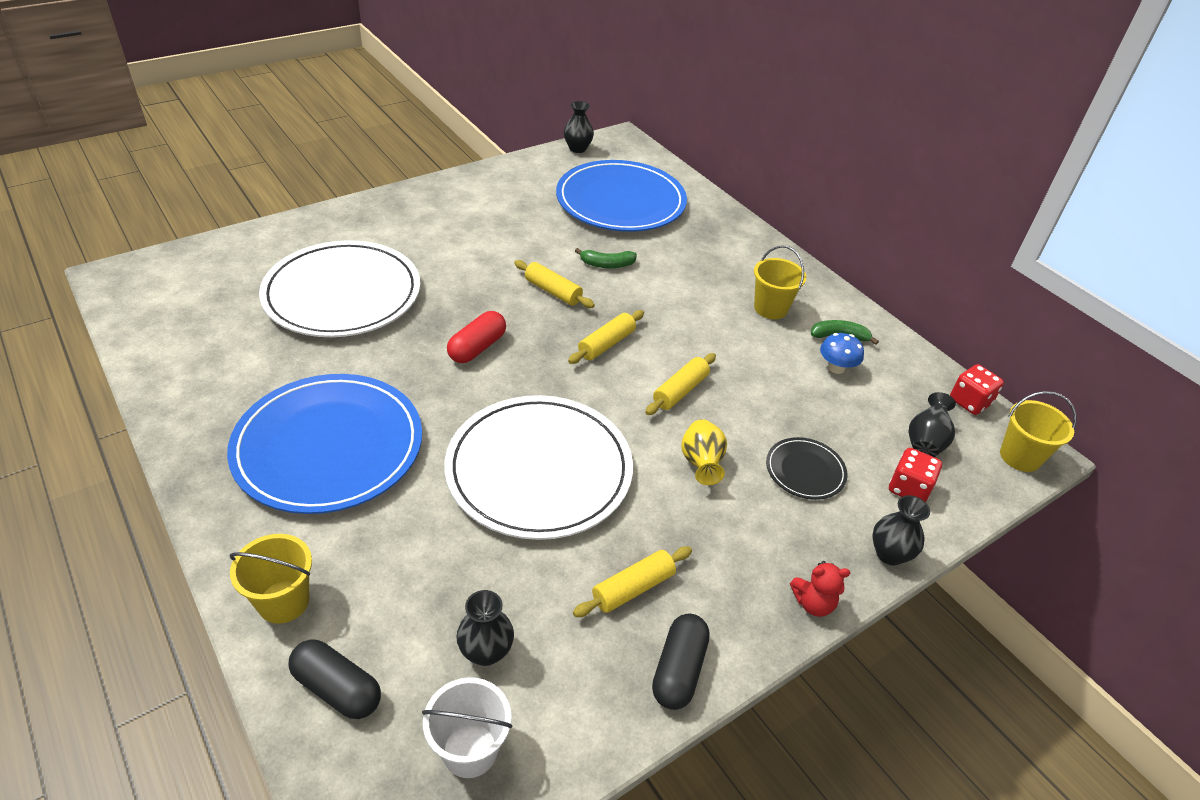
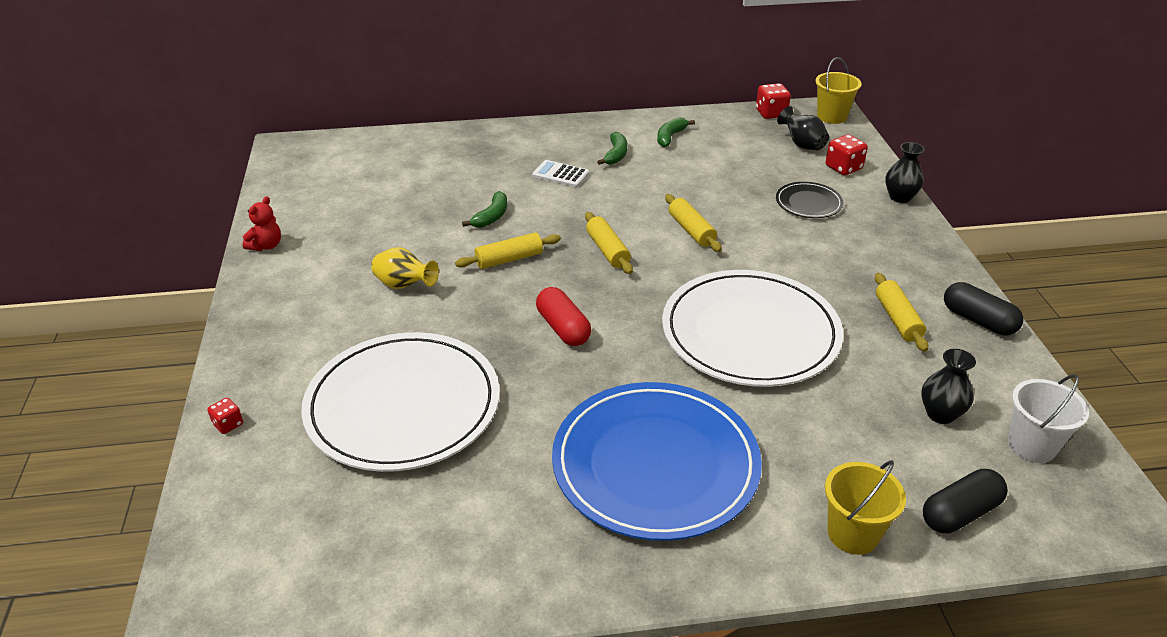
camera: 60 degrees left, 5 degrees down
blue plate [556,160,687,232] -> none
black vase [564,101,594,153] -> none
yellow vase [681,419,727,485] -> yellow vase moved to [371,247,439,289]
yellow bucket [754,245,806,319] -> green banana [597,132,627,165]
red teddy bear [790,561,850,617] -> red teddy bear moved to [242,196,281,251]
blue mushroom [820,333,864,374] -> none
none -> red dice [207,398,243,434]
none -> white calculator [532,160,589,187]

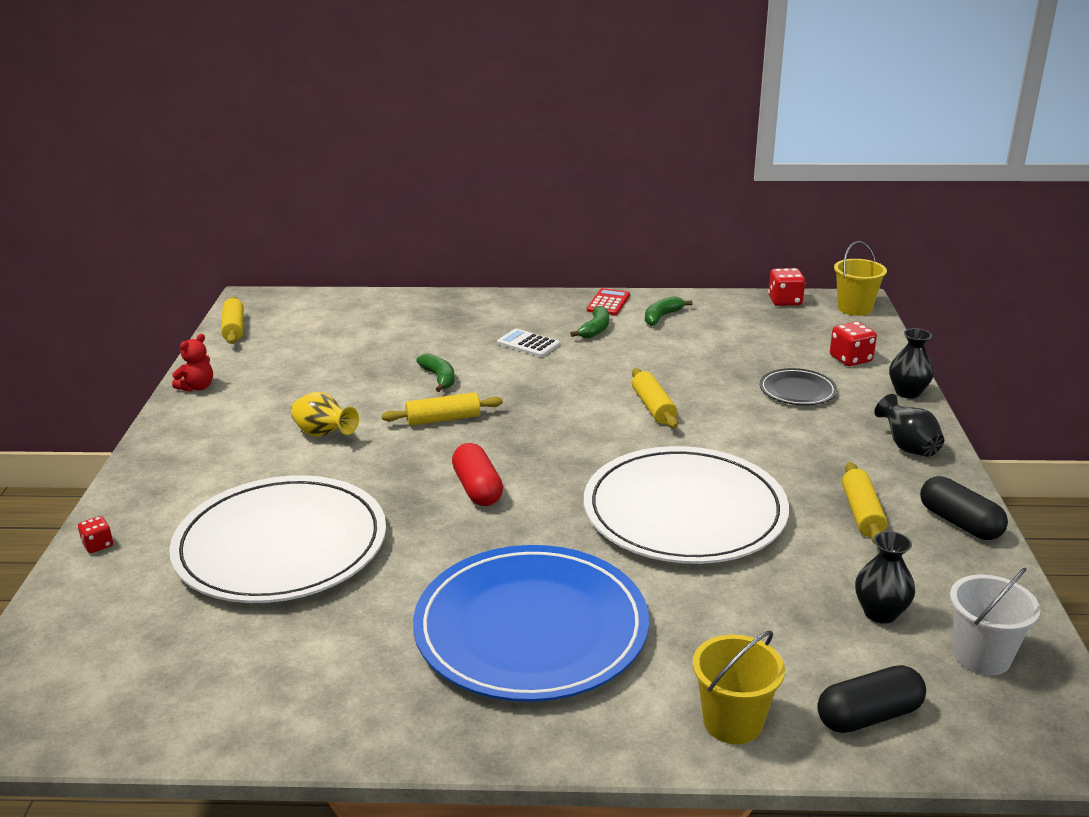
camera: 10 degrees right, 10 degrees down
green banana [462,191,507,228] -> green banana turned 60 degrees counterclockwise [416,353,455,392]
yellow rolling pin [585,212,633,274] -> yellow rolling pin moved to [221,297,244,344]
black vase [777,106,829,150] -> black vase moved to [874,394,944,457]
none -> red calculator [587,288,630,315]

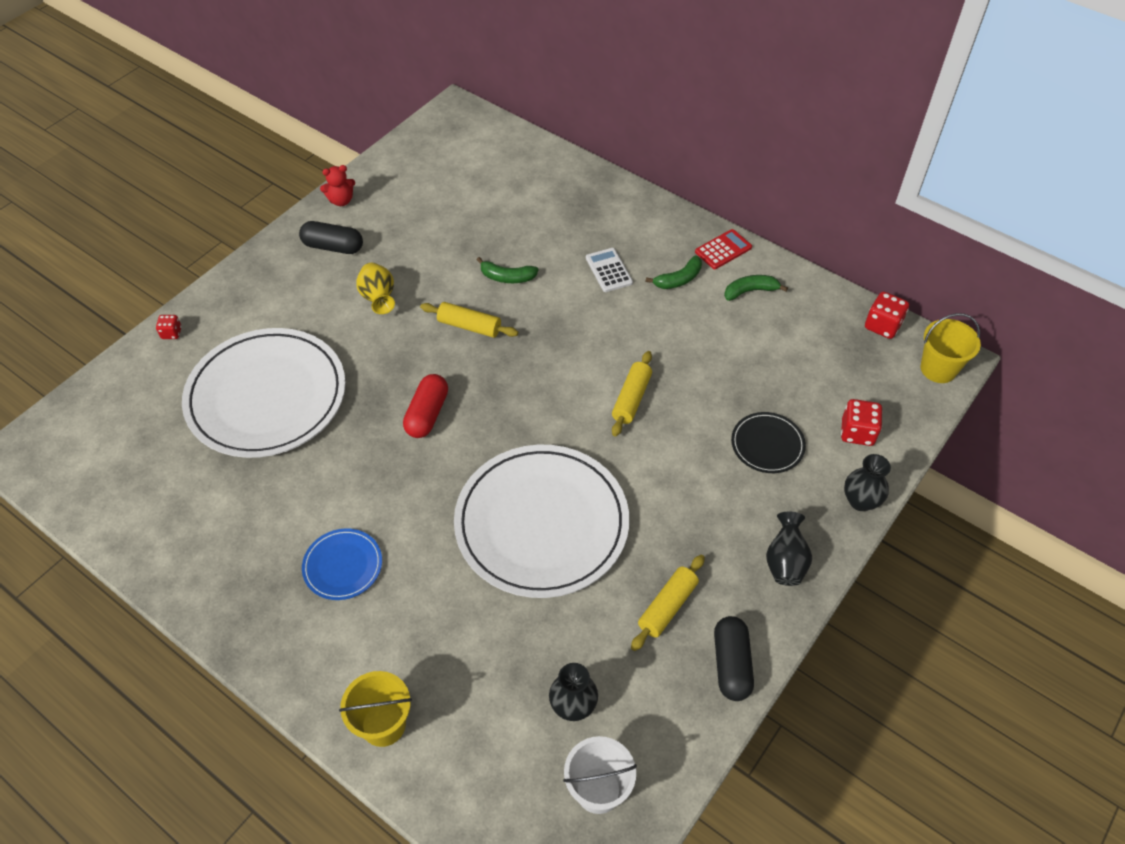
camera: 35 degrees right, 25 degrees up
yellow rolling pin [221,297,244,344] -> none
blue plate [413,545,649,702] -> blue plate [302,528,382,600], size x0.45
green banana [416,353,455,392] -> green banana turned 90 degrees clockwise [477,257,539,283]
black capsule [817,665,926,733] -> black capsule moved to [299,221,363,254]

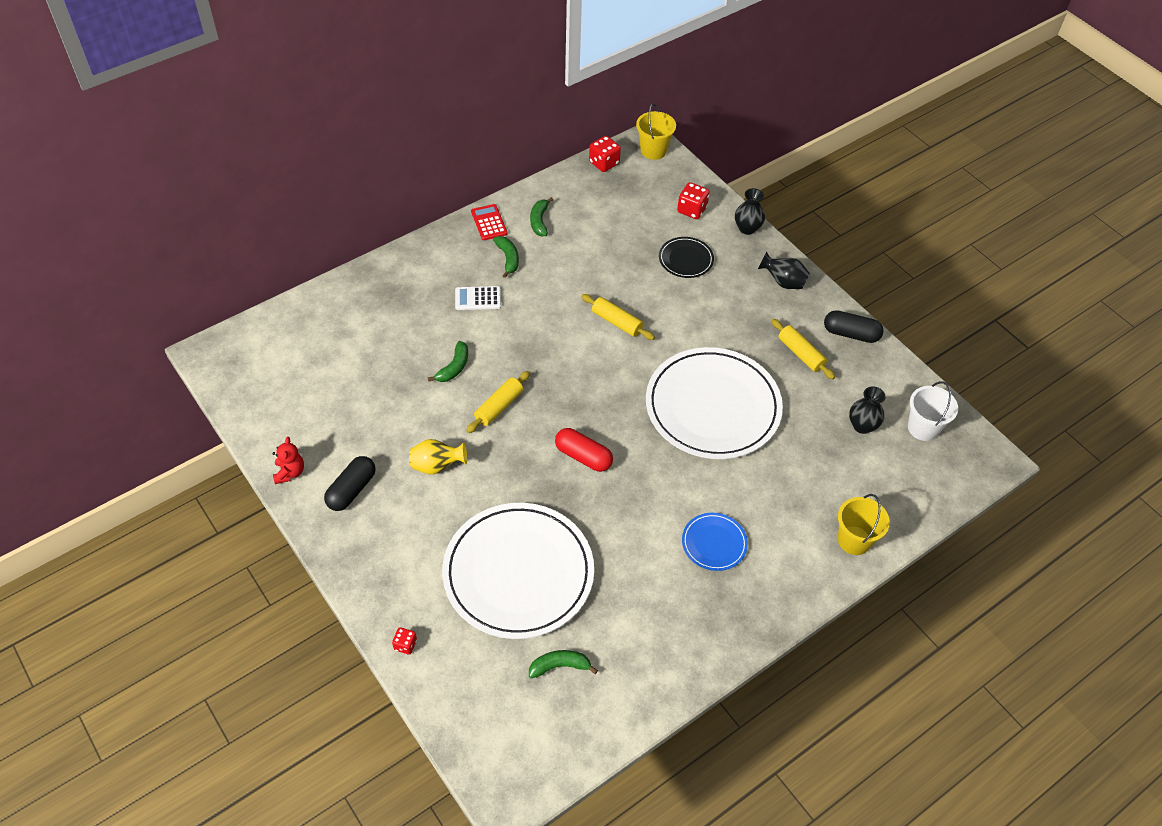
camera: 75 degrees left, 0 degrees up
none -> green banana [529,650,598,679]

